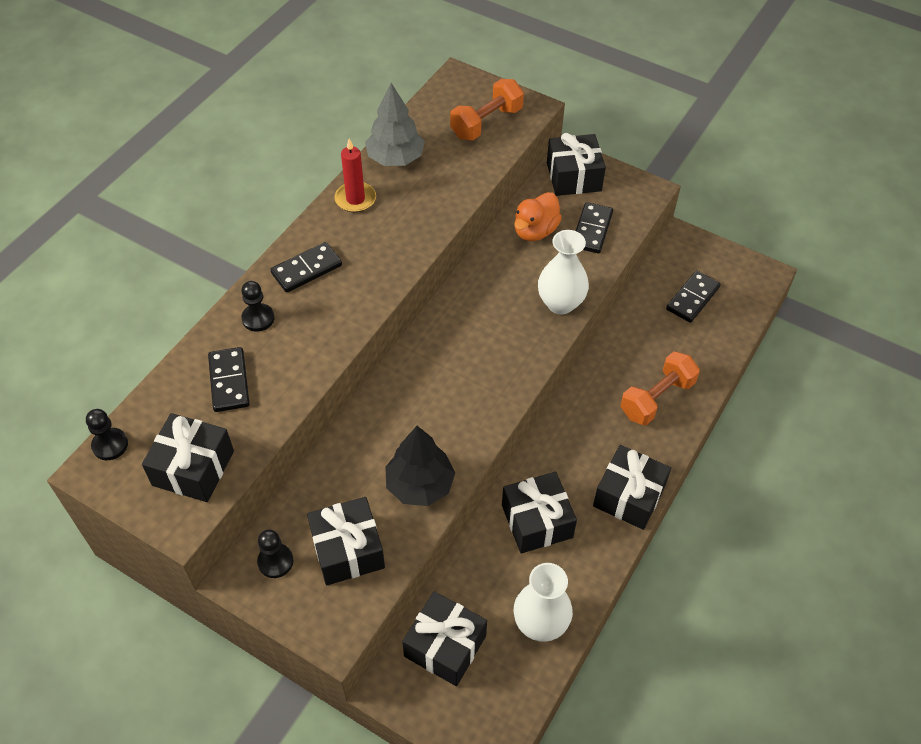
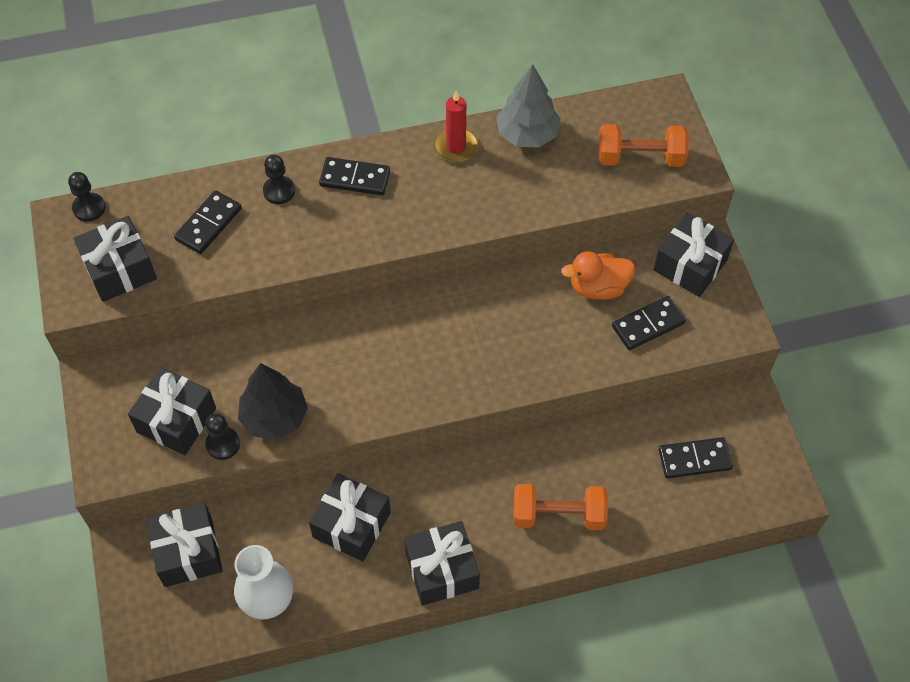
camera: 45 degrees right, 5 degrees up
black pawn [257,529,293,578] -> black pawn moved to [205,413,240,460]
white vase [538,230,589,314] -> none

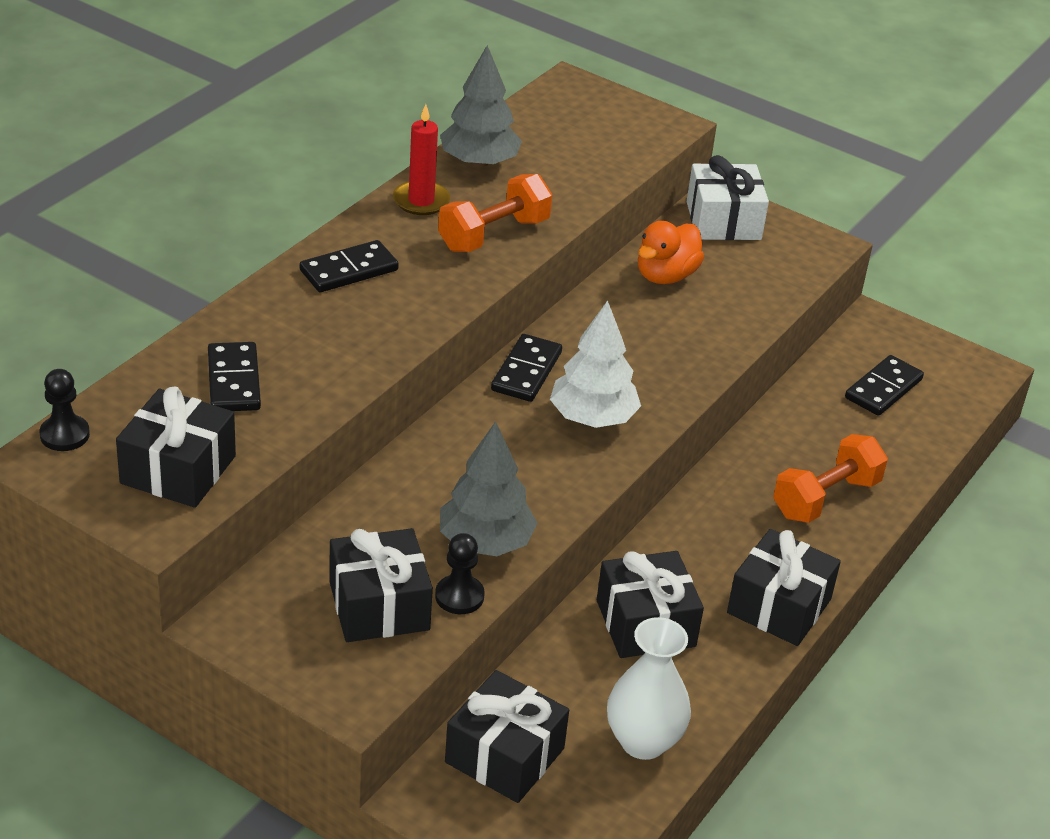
camera: 45 degrees left, 20 degrees down
black tree [238,363,308,440] -> grey tree [440,421,538,556]
black pawn [263,155,295,204] -> none
orange dumbbell [598,124,689,167] -> orange dumbbell moved to [438,174,553,252]
black domino [612,296,686,350] -> black domino moved to [491,334,562,402]
black gift [653,213,734,297] -> white gift [687,155,769,240]
none -> white tree [550,300,641,428]

